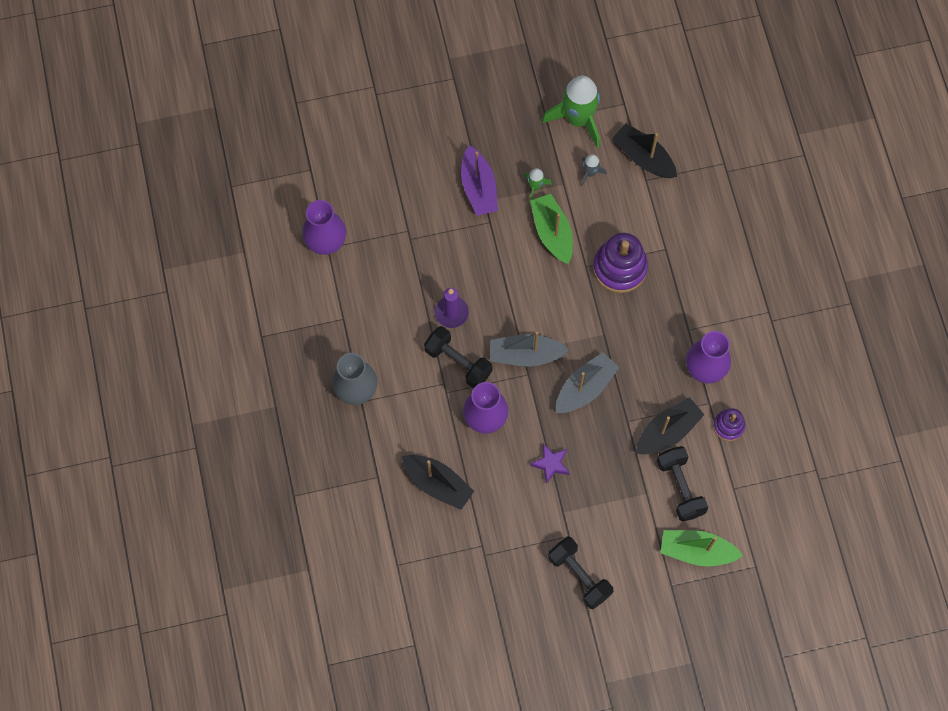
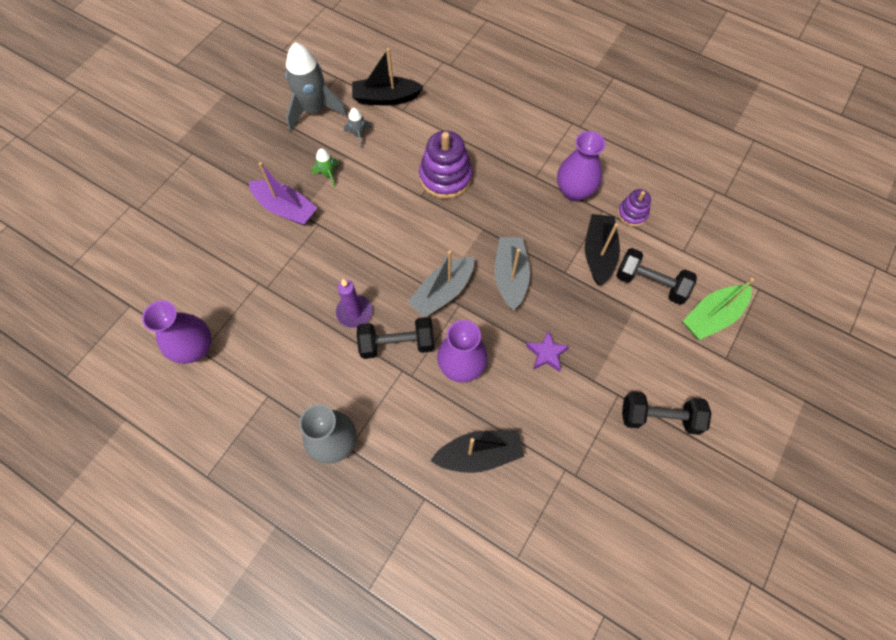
camera: 45 degrees left, 5 degrees down
green boat [530,194,573,264] -> none
green rocket [542,76,600,148] -> grey rocket [286,43,348,131]

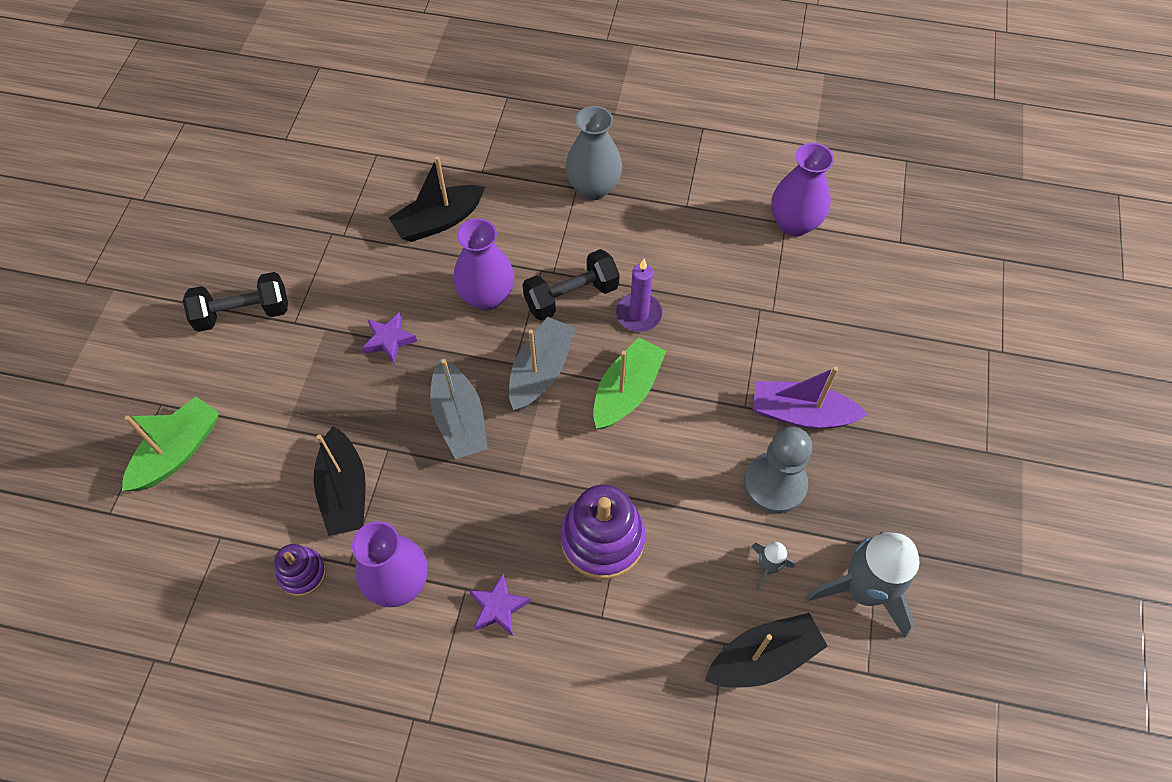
camera: 160 degrees right, 5 degrees down
green rocket [312,148,339,187] -> grey pawn [744,427,812,514]
black dumbbell [616,248,697,305] -> none
none -> purple star [469,574,530,636]
none -> green boat [593,337,666,430]

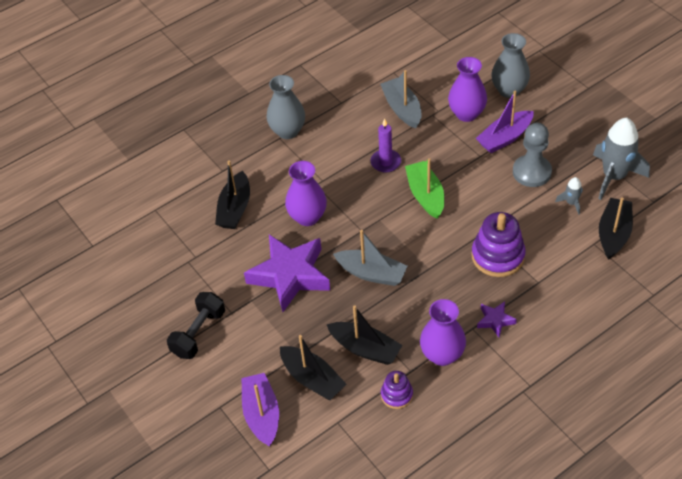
camera: 45 degrees left, 10 degrees down
green boat [122,396,219,491] -> purple boat [242,373,279,447]
purple star [362,312,417,363] -> purple star [244,235,330,312], size x2.27
grey boat [509,317,576,411] -> grey boat moved to [380,70,422,128]
black dumbbell [523,249,620,321] -> none
purple vase [771,143,834,237] -> purple vase moved to [448,57,487,122]
none -> black boat [280,335,346,400]
none -> grey vase [491,33,530,98]

